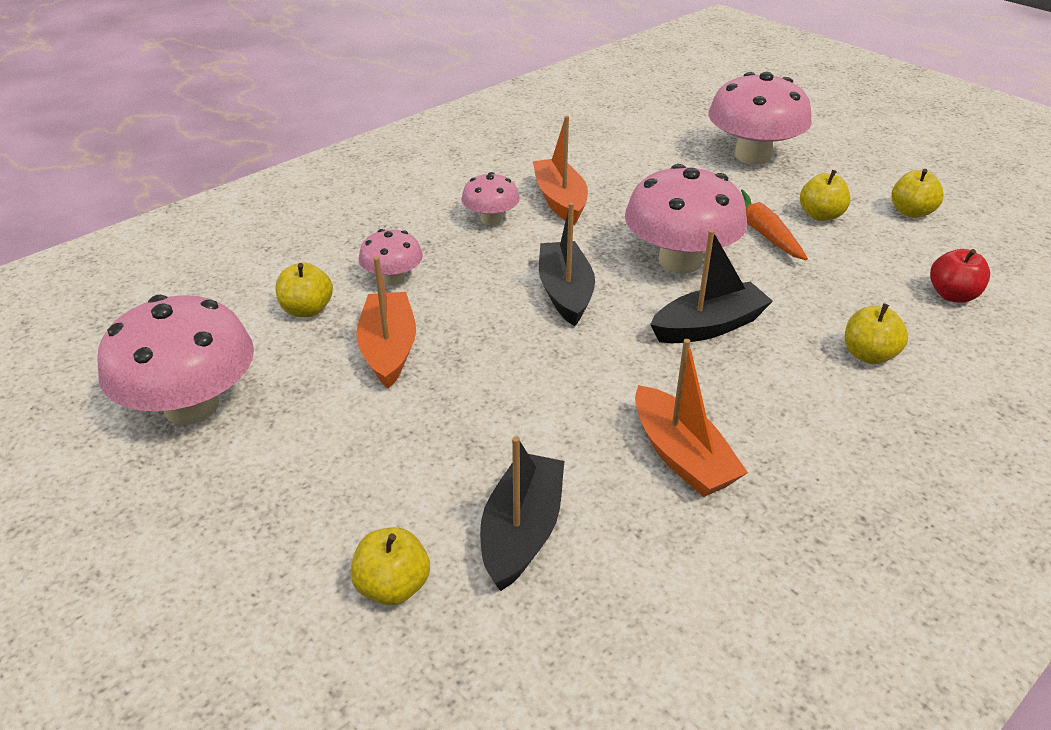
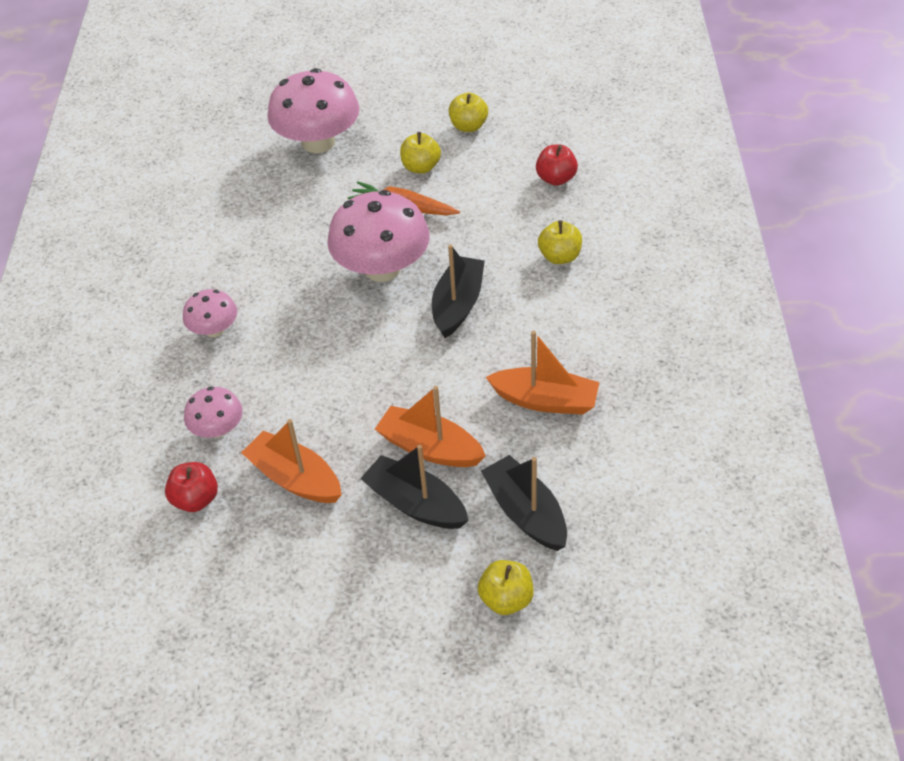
camera: 45 degrees left, 10 degrees up
pink mushroom [98,295,254,425] -> none
yellow apple [276,263,333,317] -> red apple [165,462,218,512]
orange boat [533,116,588,225] -> orange boat moved to [375,386,486,467]
black boat [539,202,595,326] -> black boat moved to [360,445,469,529]

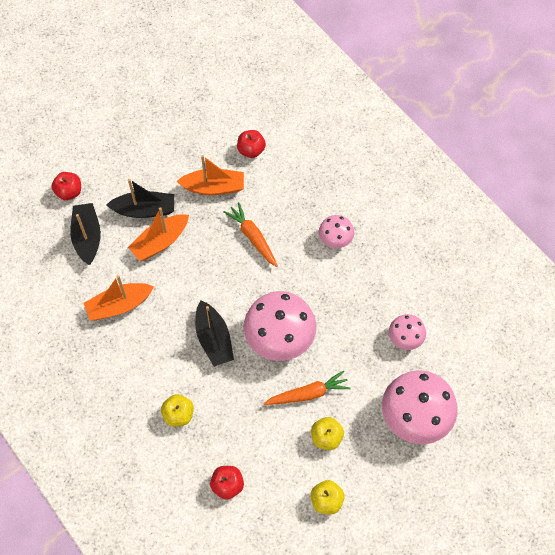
camera: 140 degrees right, 15 degrees up
pink mushroom [184,387,243,438] -> pink mushroom moved to [389,314,426,350]
orange boat [375,386,486,467] -> orange boat turned 150 degrees clockwise [128,207,189,261]
yellow apple [478,560,534,615] -> red apple [52,172,81,200]
black boat [481,455,567,551] -> black boat turned 120 degrees counterclockwise [70,203,101,265]
none -> orange carrot [223,202,278,267]

